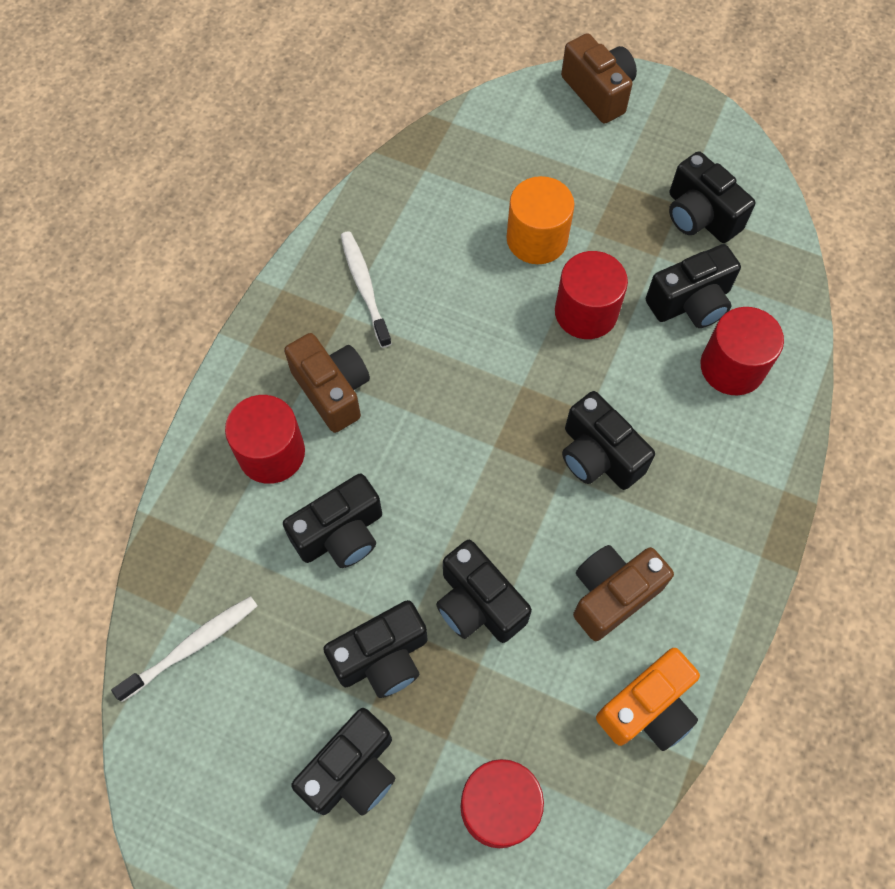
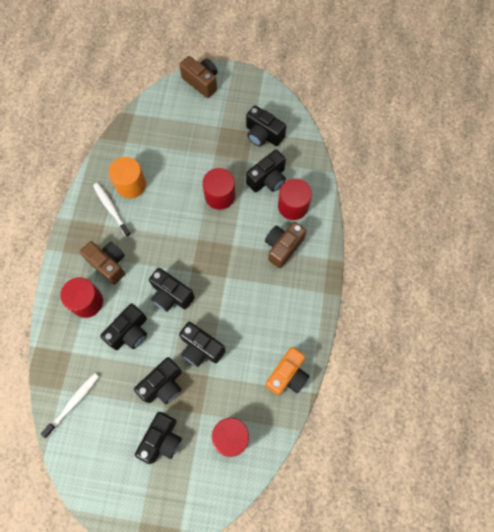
camera: 15 degrees left, 5 degrees up
orange cylinder [506,176,574,264] -> orange cylinder moved to [109,157,146,199]
black camera [562,391,655,490] -> black camera moved to [149,268,195,312]
brown camera [573,545,674,641] -> brown camera moved to [265,222,306,268]

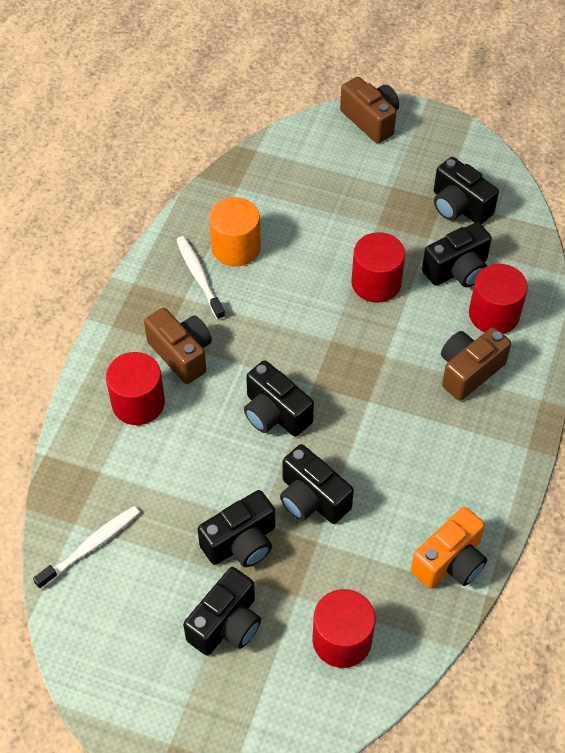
camera: 10 degrees right, 15 degrees down
black camera [100,304,147,350] -> none

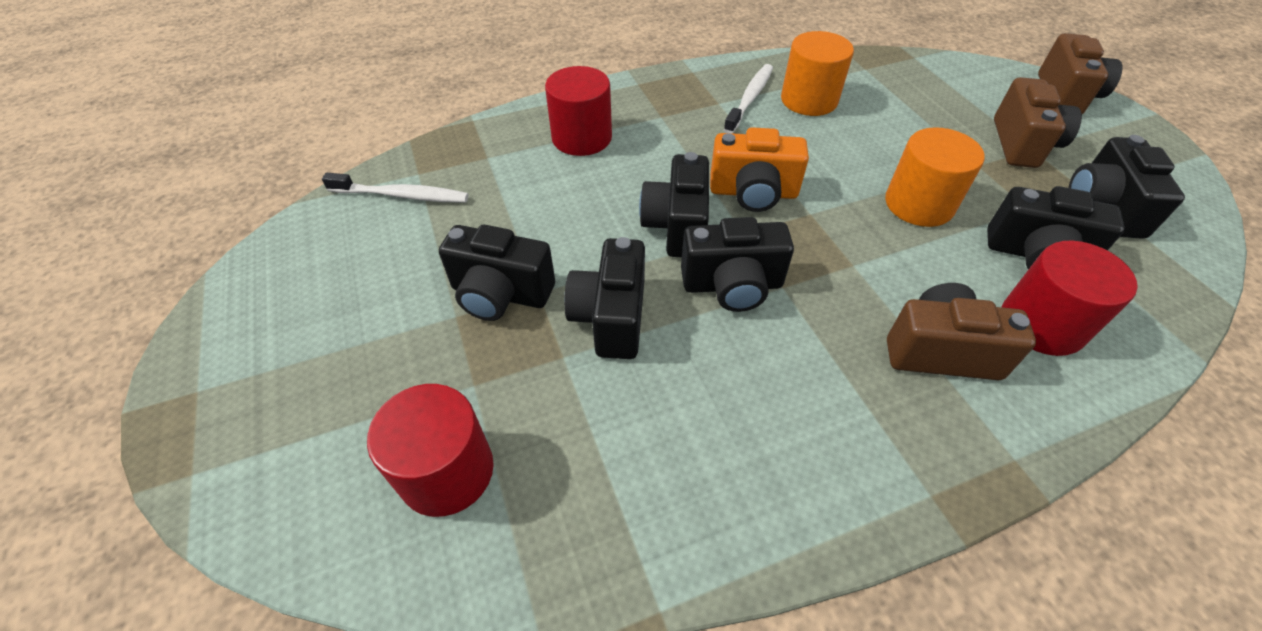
camera: 50 degrees right, 5 degrees down
brown camera [144,308,212,384] -> brown camera moved to [994,77,1082,168]
black camera [183,567,261,656] -> black camera moved to [681,217,794,312]
red cylinder [351,232,405,303] -> orange cylinder [885,127,985,227]
orange camera [411,507,487,589] -> orange camera moved to [710,127,809,212]

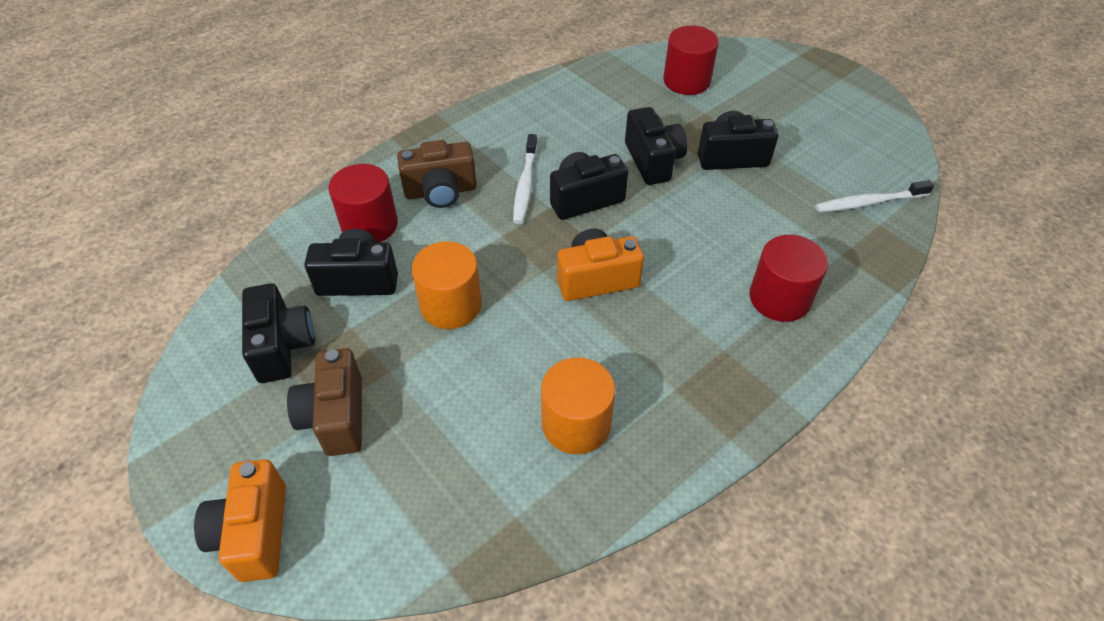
camera: 160 degrees right, 0 degrees up
black camera [639,152,709,257] -> none
white toothbrush [723,64,773,133] -> white toothbrush moved to [513,134,537,224]
brown camera [1038,33,1122,114] -> orange camera [194,459,286,582]

